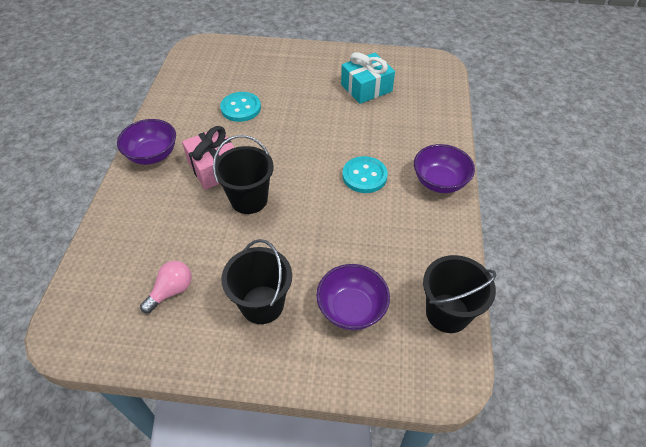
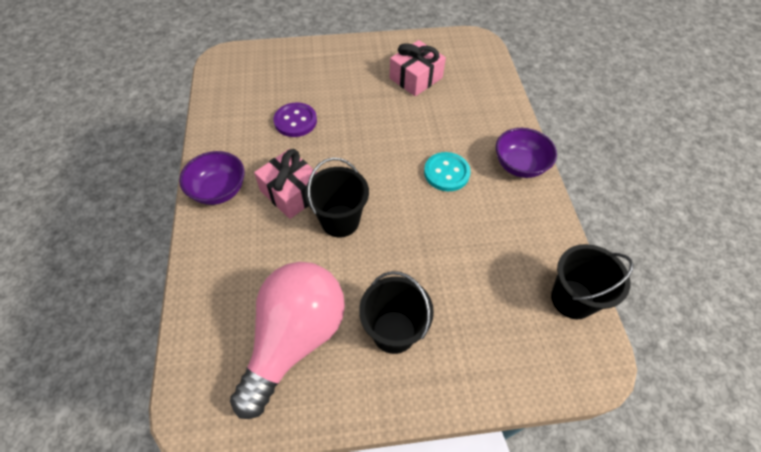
camera: 15 degrees left, 5 degrees up
pink light bulb [140,261,192,313] -> pink light bulb [230,262,345,419], size x2.36
turquoise button [220,92,261,122] -> purple button [274,102,317,137]
purple bowl [316,264,390,330] -> none
turquoise gift [341,52,395,104] -> pink gift [390,40,446,96]

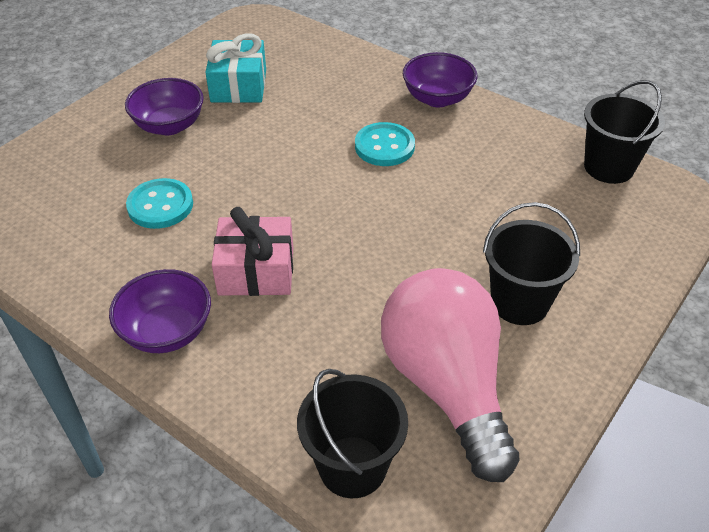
camera: 45 degrees left, 10 degrees down
purple button [274,102,317,137] -> turquoise button [126,178,193,229]
black bucket [305,157,369,237] -> black bucket moved to [297,369,408,498]
pink gift [390,40,446,96] -> turquoise gift [205,33,266,103]
none -> purple bowl [125,78,204,135]

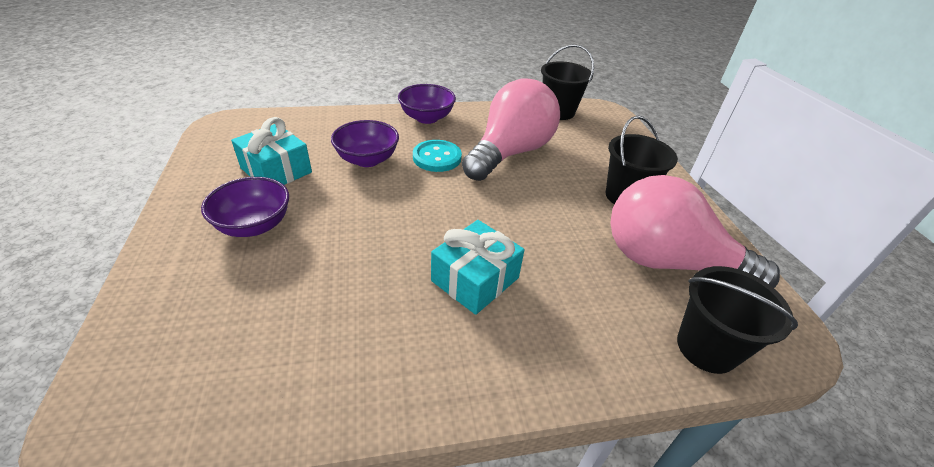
camera: 50 degrees left, 5 degrees down
purple bowl [109,269,211,353] -> purple bowl moved to [331,120,399,167]
turquoise button [126,178,193,229] -> none
pink gift [212,207,293,296] -> turquoise gift [431,220,525,315]
none -> pink light bulb [462,79,560,181]

